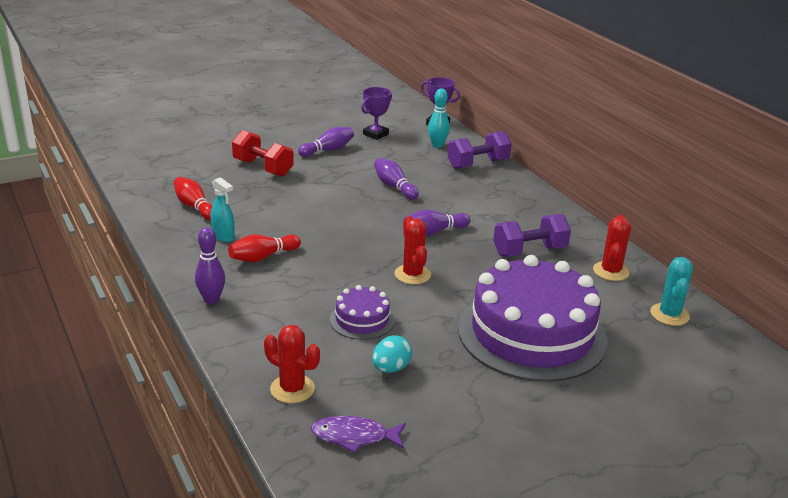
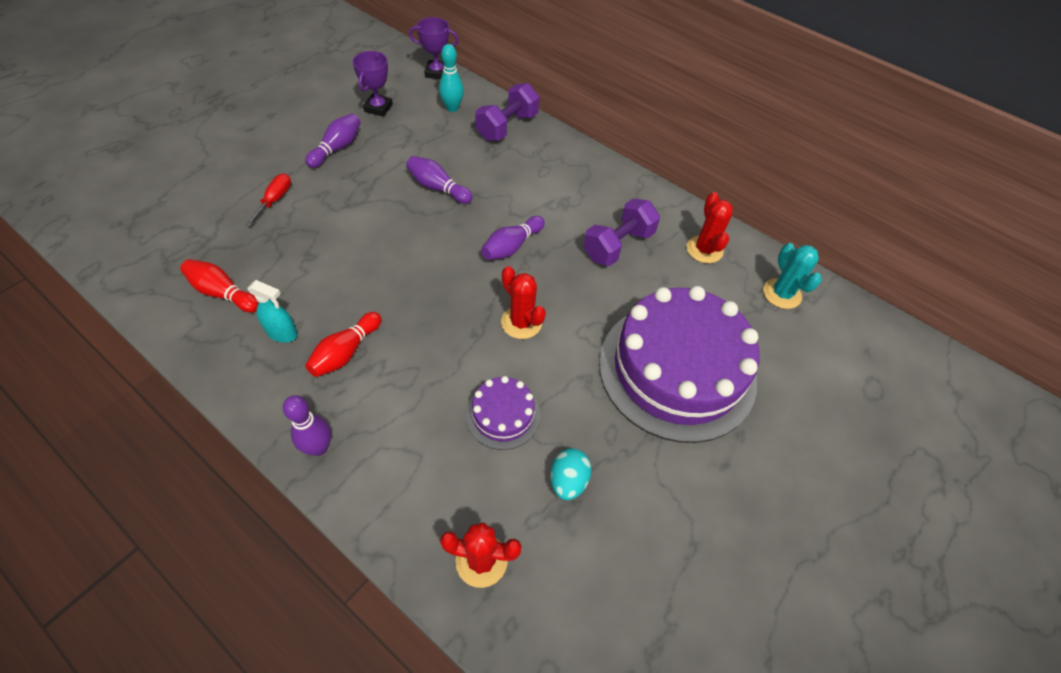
camera: 25 degrees left, 25 degrees up
red dumbbell [232,130,294,176] -> red screwdriver [245,174,291,226]
purple fish [311,416,406,453] -> none

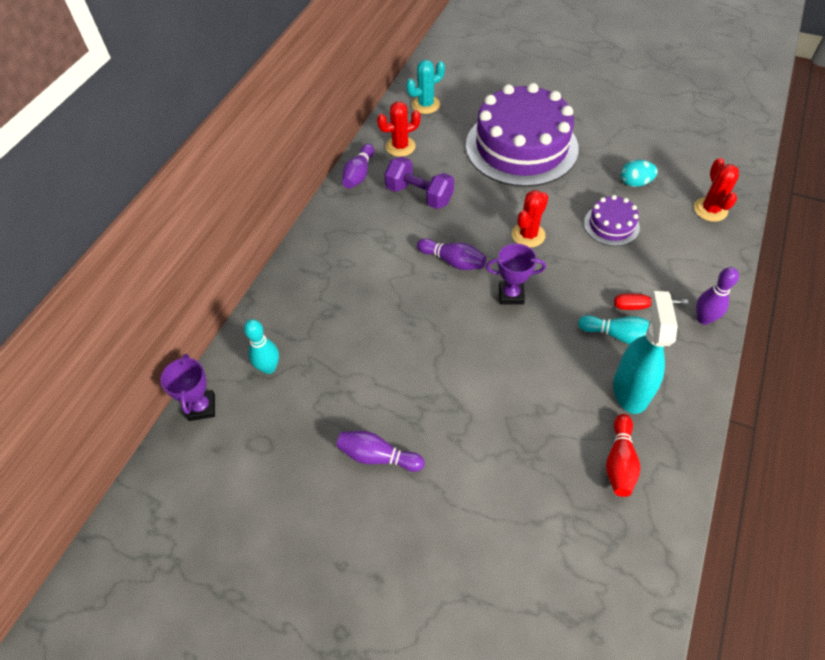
camera: 100 degrees left, 0 degrees up
red screwdriver [245,174,291,226] -> red screwdriver moved to [614,294,689,310]
turquoise spray bottle [247,280,298,342] -> turquoise spray bottle [613,291,678,414], size x1.77
red bowling pin [305,312,381,377] -> turquoise bowling pin [578,315,650,344]
purple trophy [352,51,393,117] -> purple trophy moved to [486,243,546,305]
purple bowling pin [406,156,473,204] -> purple bowling pin moved to [342,144,374,189]
purple dumbbell [475,83,539,141] -> none

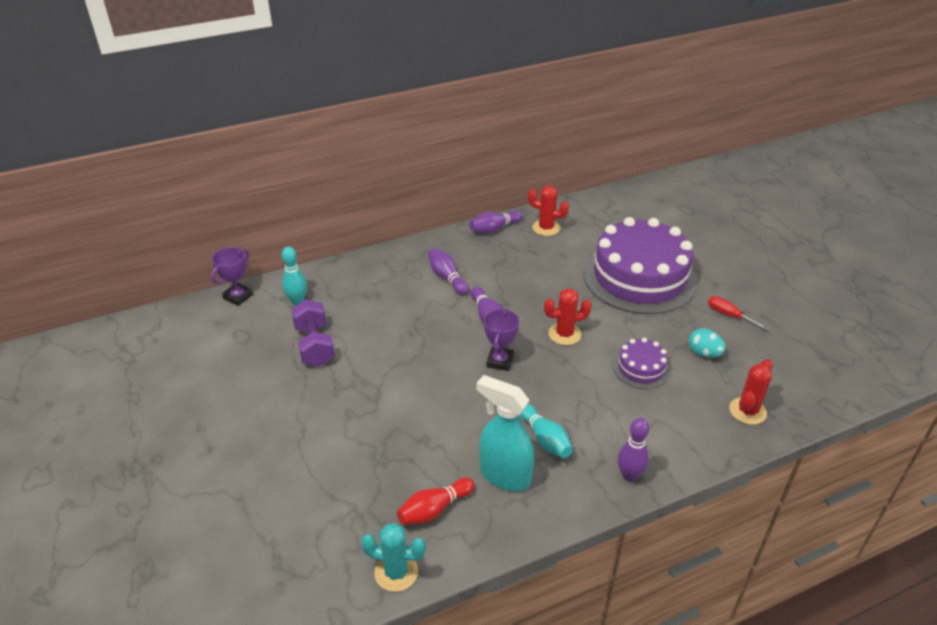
camera: 40 degrees right, 15 degrees down
purple bowling pin [336,431,425,472] -> purple bowling pin moved to [428,248,469,295]
purple dumbbell [384,157,454,209] -> purple dumbbell moved to [291,300,335,367]
turquoise cactus [406,60,445,114] -> turquoise cactus moved to [361,523,426,592]
purple trophy [486,243,546,305] -> purple trophy turned 60 degrees clockwise [484,309,519,371]
turquoise spray bottle [613,291,678,414] -> turquoise spray bottle turned 105 degrees counterclockwise [476,375,534,491]
red screwdriver [614,294,689,310] -> red screwdriver moved to [708,296,768,330]

